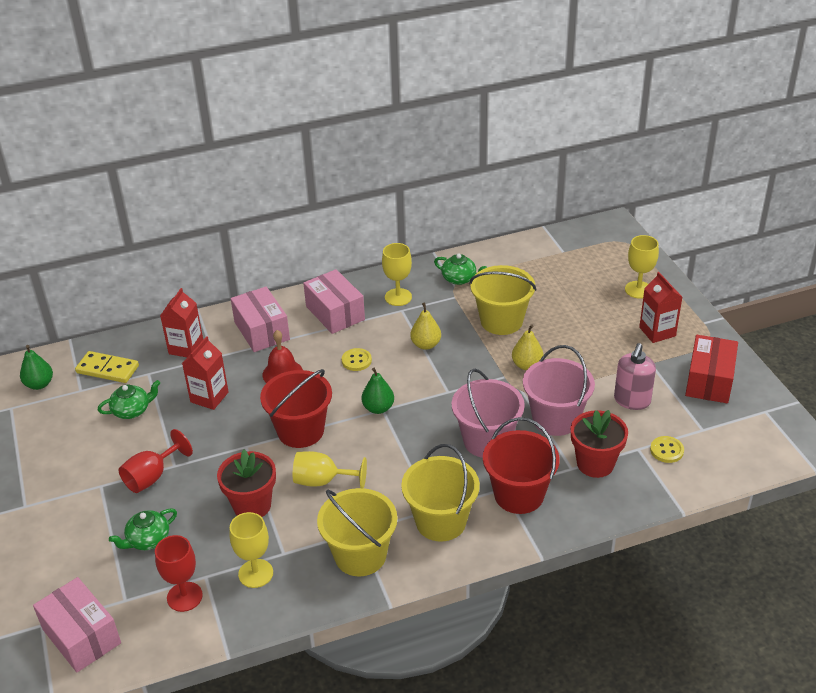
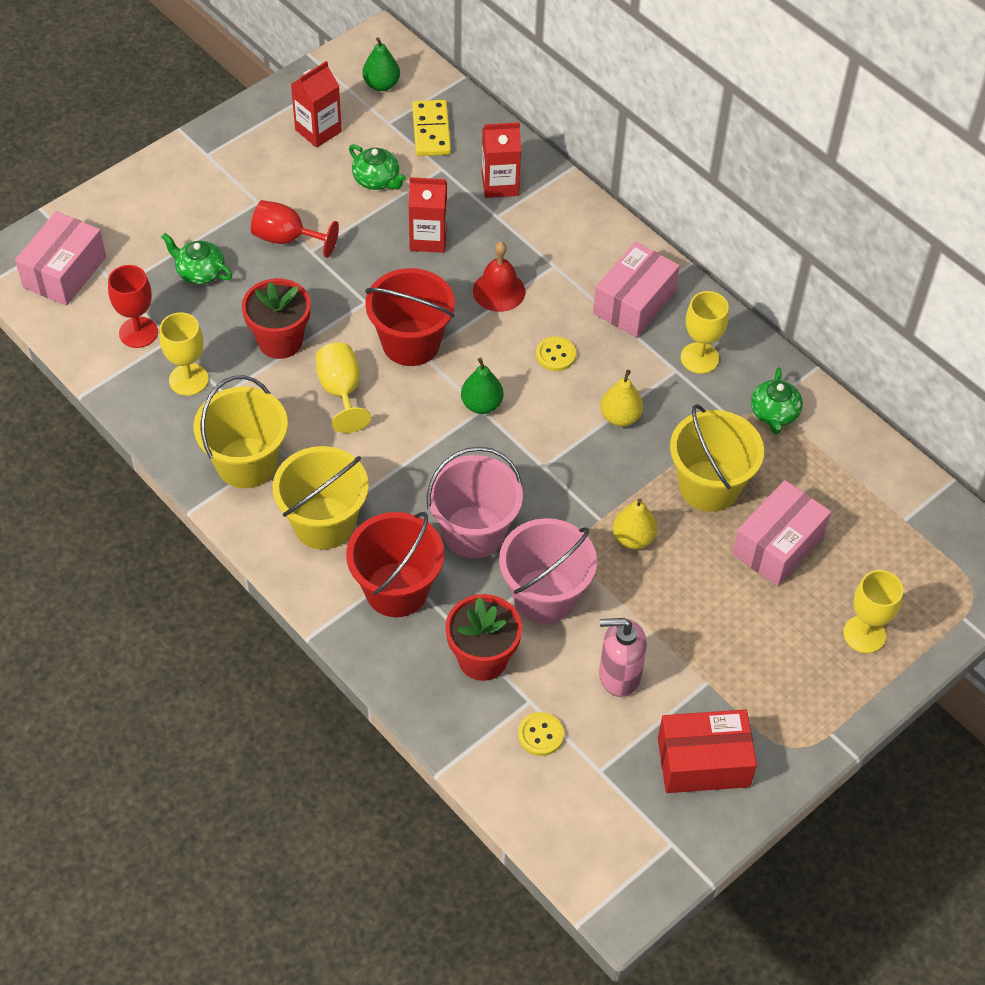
camera: 65 degrees right, 15 degrees up
pink box [231,287,290,352] -> pink box moved to [732,480,831,586]
red carton [639,272,682,343] -> red carton moved to [291,61,342,148]

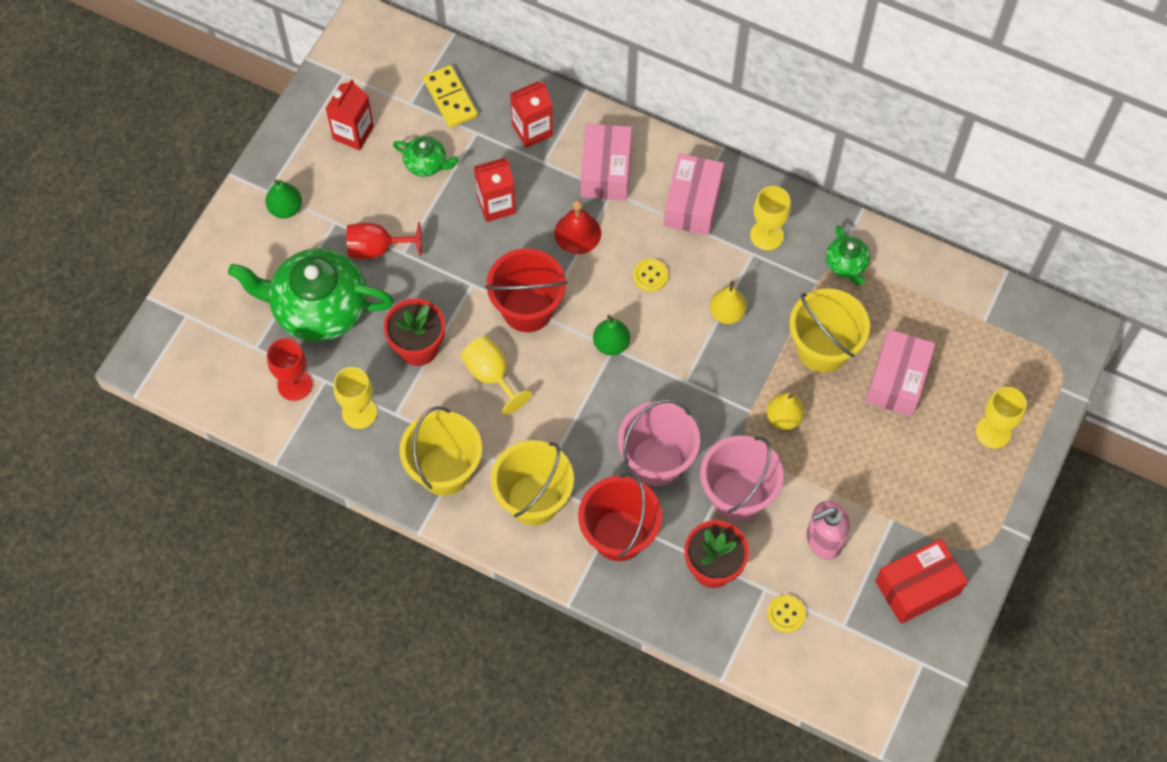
camera: 20 degrees left, 10 degrees up
pink box [15,211,106,306] -> pink box moved to [581,124,632,200]
green teapot [161,233,232,285] -> green teapot [228,248,394,342], size x2.17
green pear [362,37,400,91] -> green pear moved to [265,179,302,218]

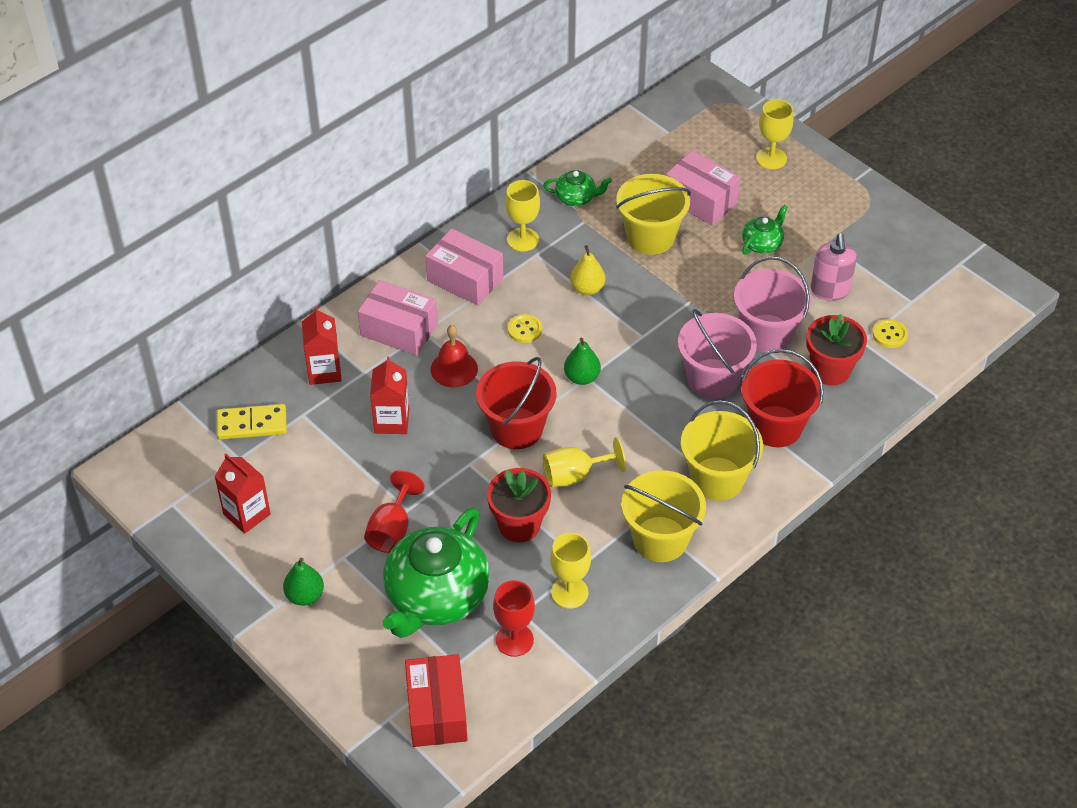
camera: 70 degrees left, 15 degrees down
green teapot [393,136,459,177] -> green teapot moved to [742,205,788,255]
yellow pear [766,393,805,430] -> none
red box [875,538,968,624] -> red box moved to [405,654,467,747]

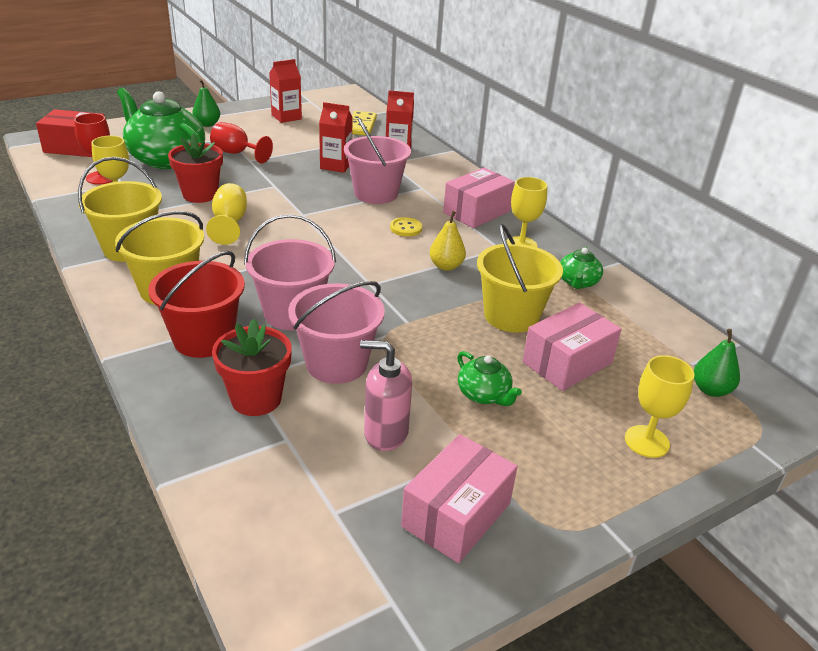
camera: 100 degrees right, 15 degrees down
pink box [358,280,438,356] -> pink box moved to [401,434,518,563]
red bell [431,325,478,387] -> pink bucket [344,118,411,204]
red bucket [476,357,556,449] -> none
green pear [564,338,601,385] -> green pear moved to [694,329,740,397]
yellow button [872,319,908,348] -> none

